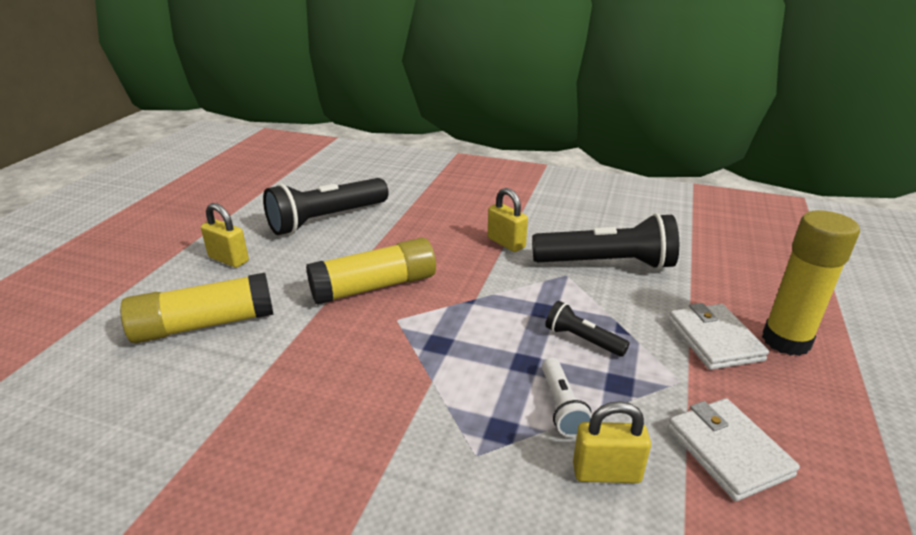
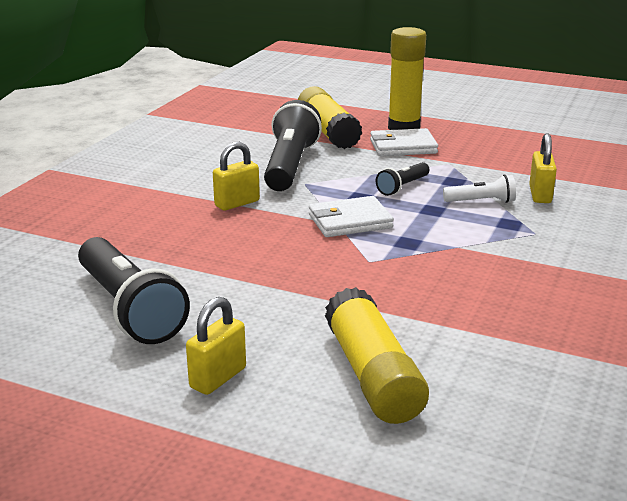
camera: 85 degrees left, 5 degrees down
yellow glue stick [306,238,436,305] -> yellow glue stick moved to [298,86,362,149]
white wallet [668,398,800,501] -> white wallet moved to [309,196,394,237]

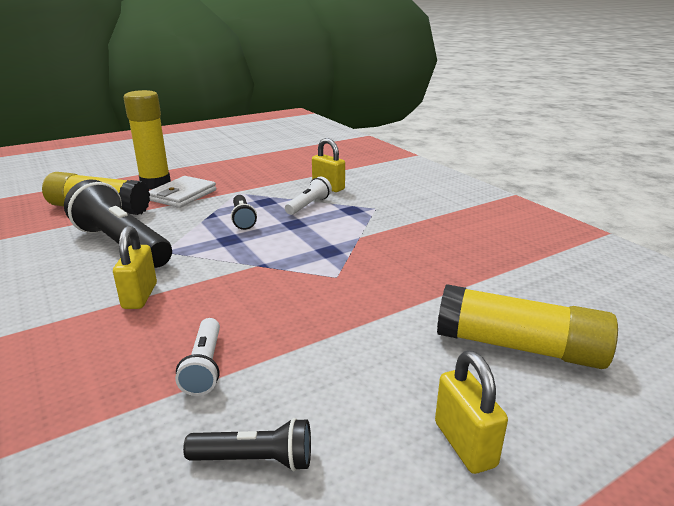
camera: 55 degrees left, 0 degrees up
black flashlight [78,237,190,344] -> black flashlight [183,418,311,471], size x0.50
white wallet [309,196,394,237] -> none
none -> white flashlight [175,318,220,396]

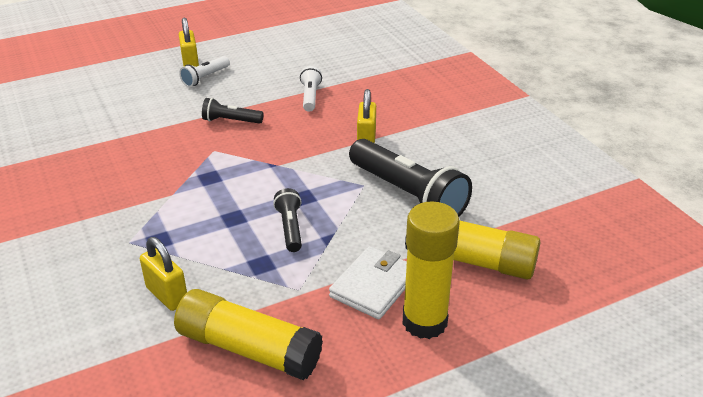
camera: 175 degrees left, 10 degrees up
black flashlight [183,418,311,471] -> black flashlight moved to [202,98,263,124]
white flashlight [285,177,332,215] -> white flashlight moved to [179,56,230,87]
yellow glue stick [437,284,618,369] -> yellow glue stick moved to [174,289,323,380]

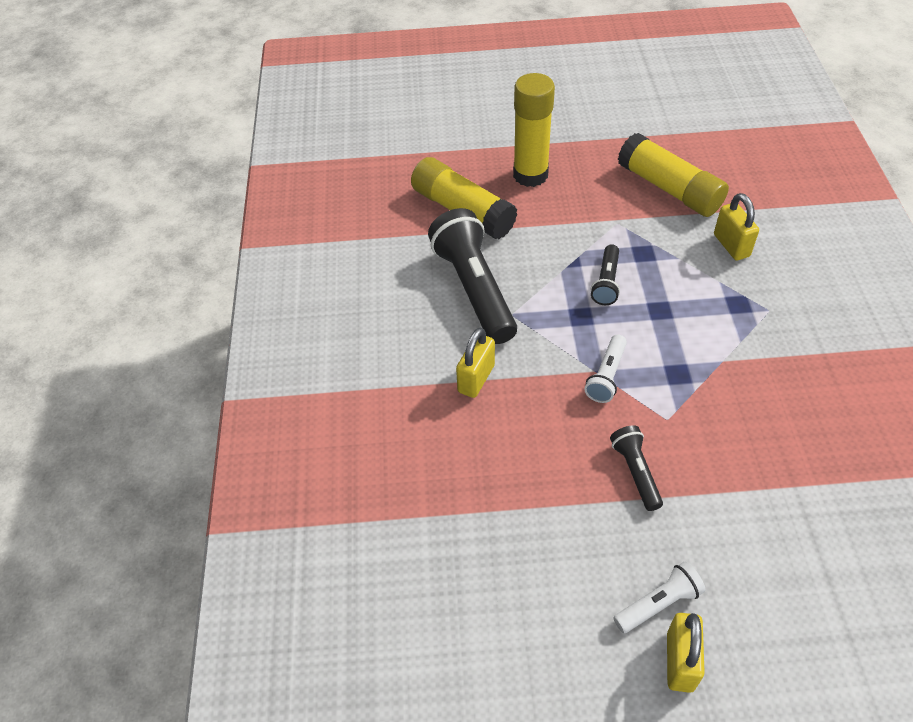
camera: 155 degrees left, 15 degrees up
black flashlight [202,98,263,124] -> black flashlight turned 135 degrees counterclockwise [610,425,663,511]
white flashlight [300,66,322,112] -> white flashlight moved to [585,335,627,403]
white wallet [329,246,407,319] -> none

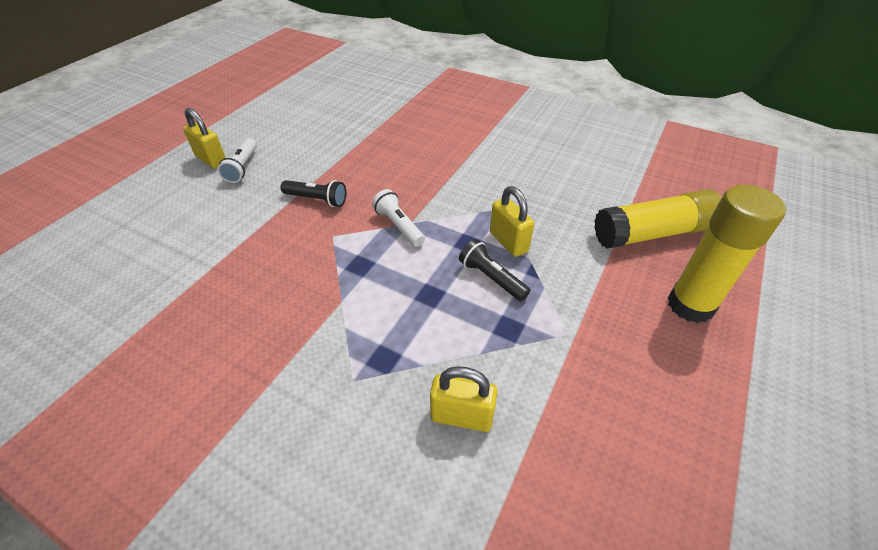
camera: 120 degrees right, 5 degrees down
black flashlight [428,208,517,344] -> none
yellow padlock [456,328,495,398] -> yellow padlock moved to [490,186,534,257]
yellow glue stick [618,133,729,217] -> none

